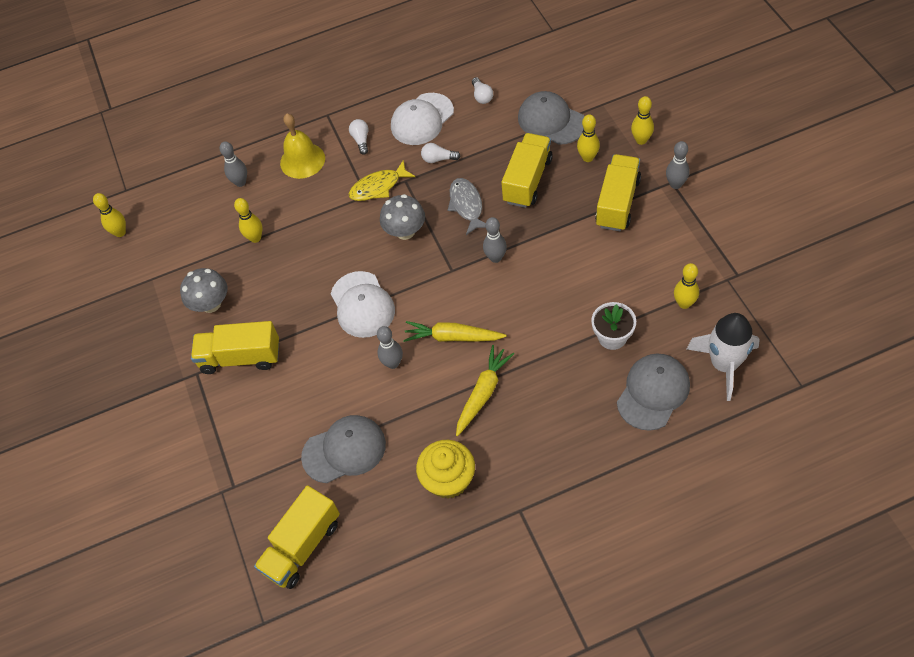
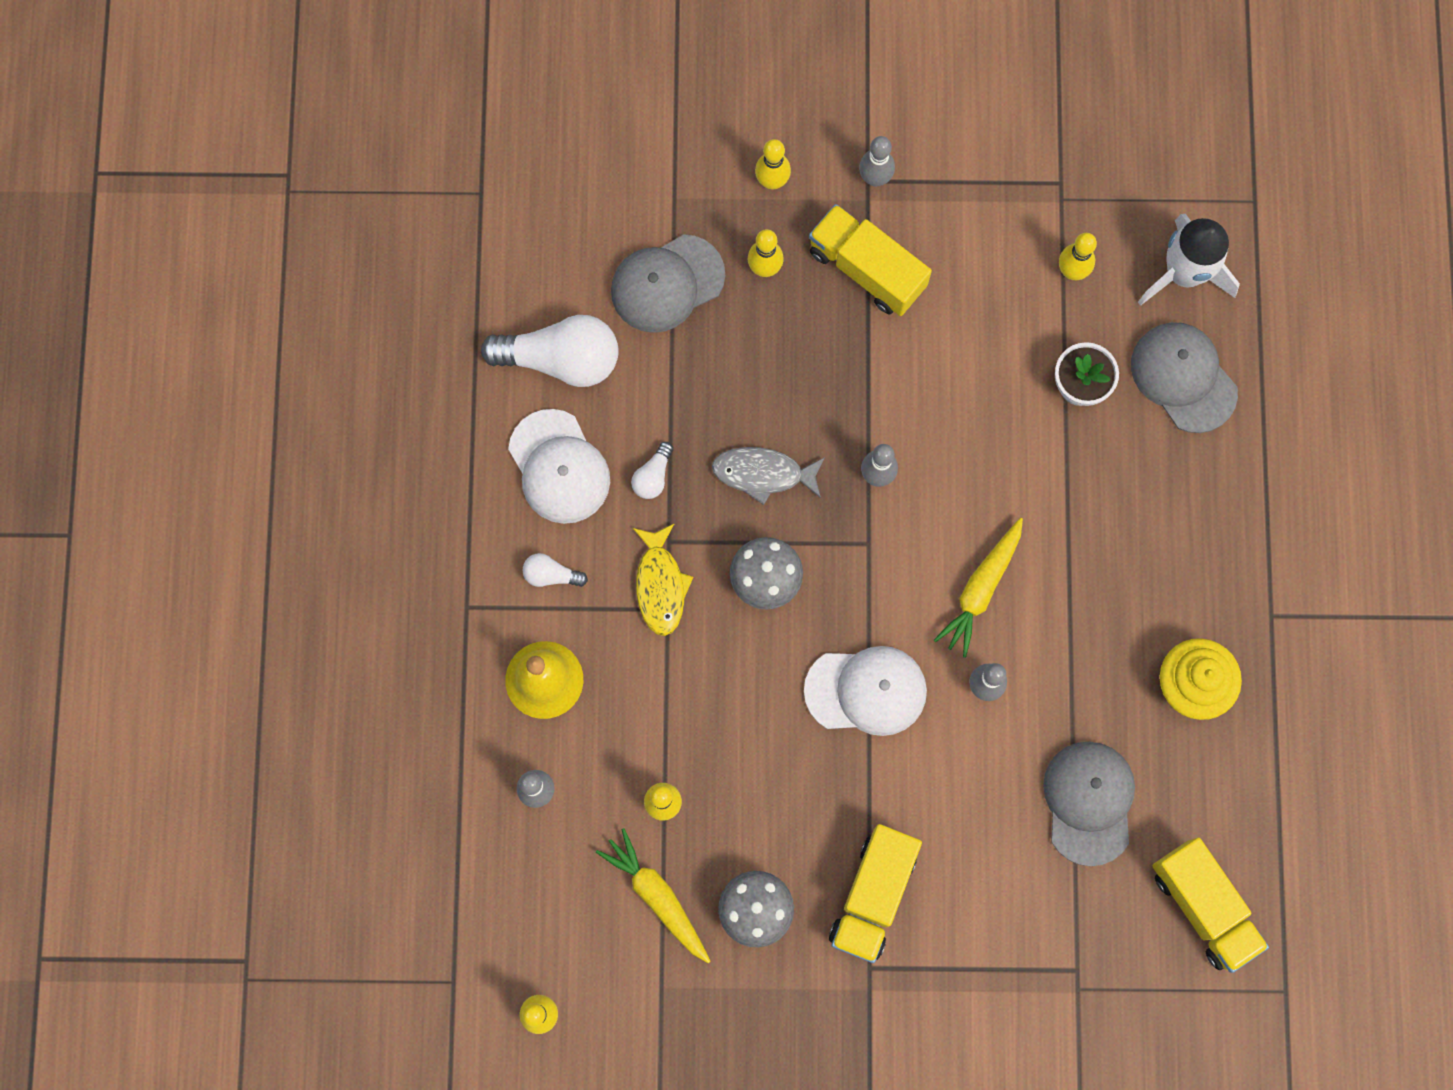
camera: 75 degrees left, 20 degrees up
yellow carrot [456,345,514,436] -> yellow carrot moved to [596,828,711,964]
white light bulb [472,77,493,104] -> white light bulb [481,315,619,387], size x2.17
yellow truck [501,133,553,208] -> none

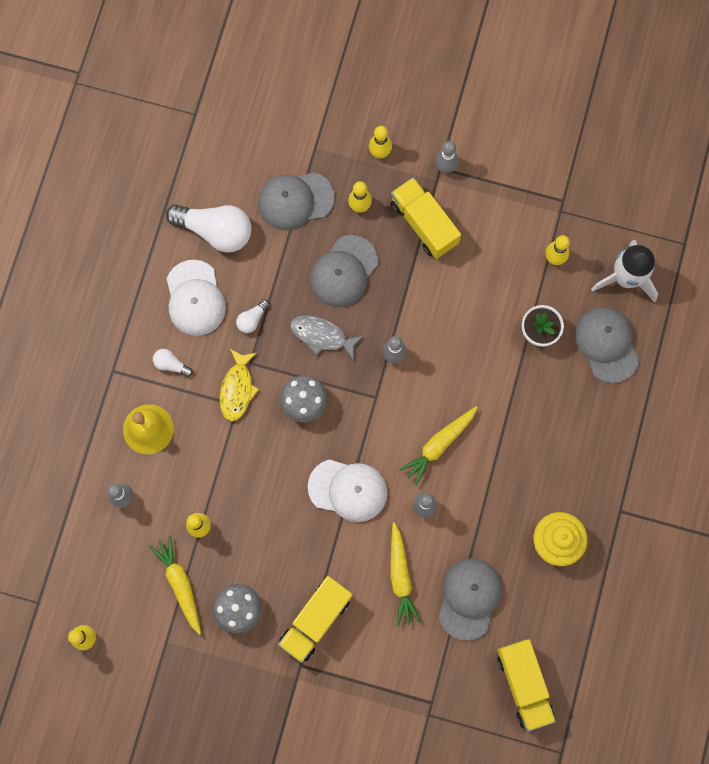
camera: 15 degrees right, 0 degrees up
none -> grey cap [310,235,378,307]
none -> yellow carrot [390,522,421,626]

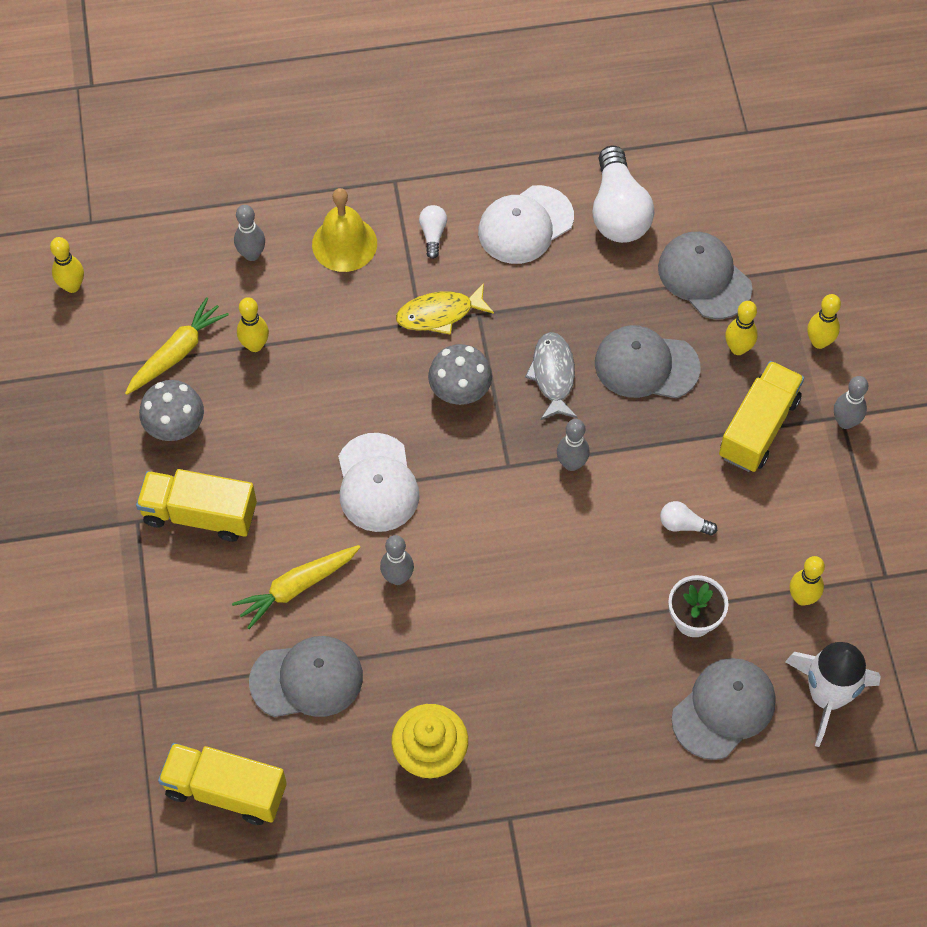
camera: 65 degrees right, 15 degrees down
white light bulb [236,299,270,333] -> white light bulb moved to [660,501,717,536]
yellow carrot [399,406,478,486] -> none
yellow truck [497,639,556,732] -> yellow truck turned 60 degrees clockwise [158,743,287,825]

